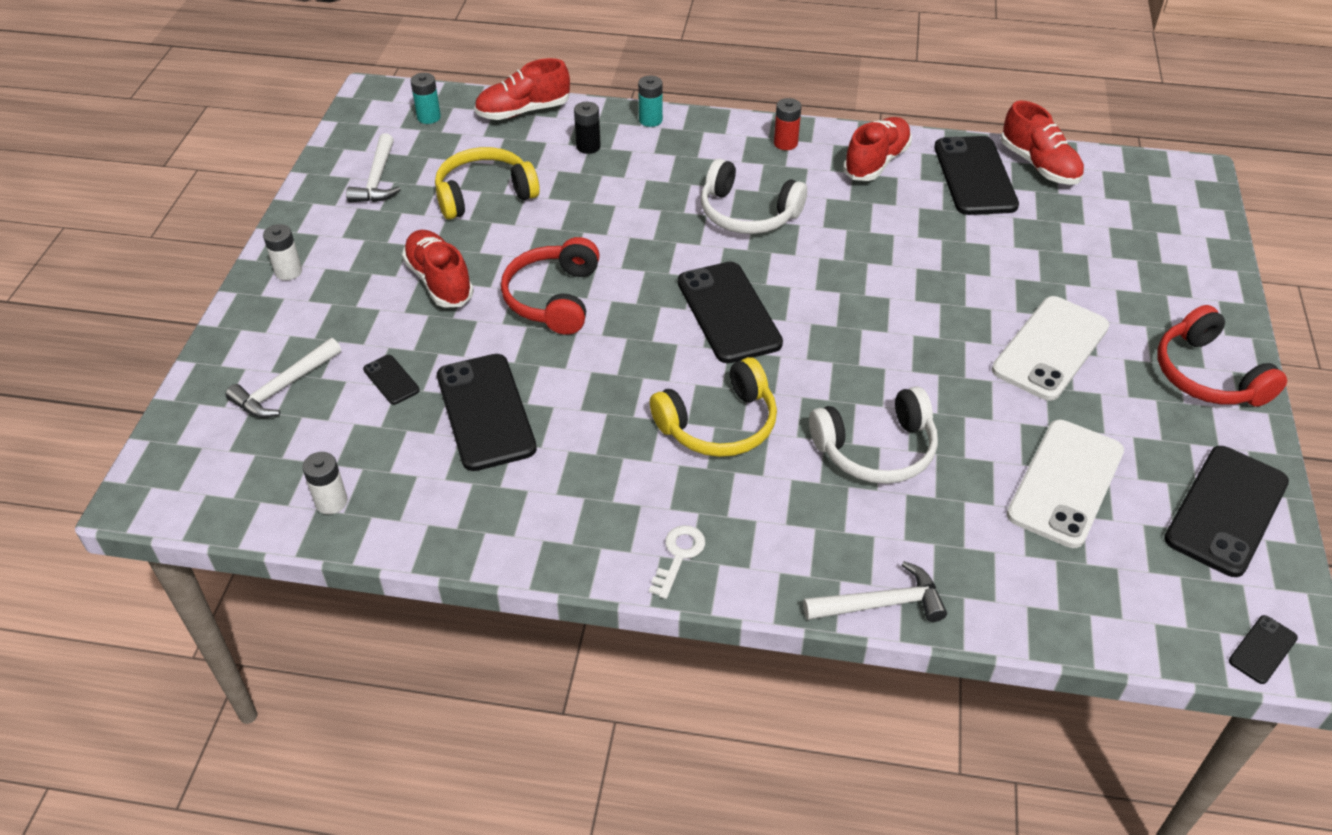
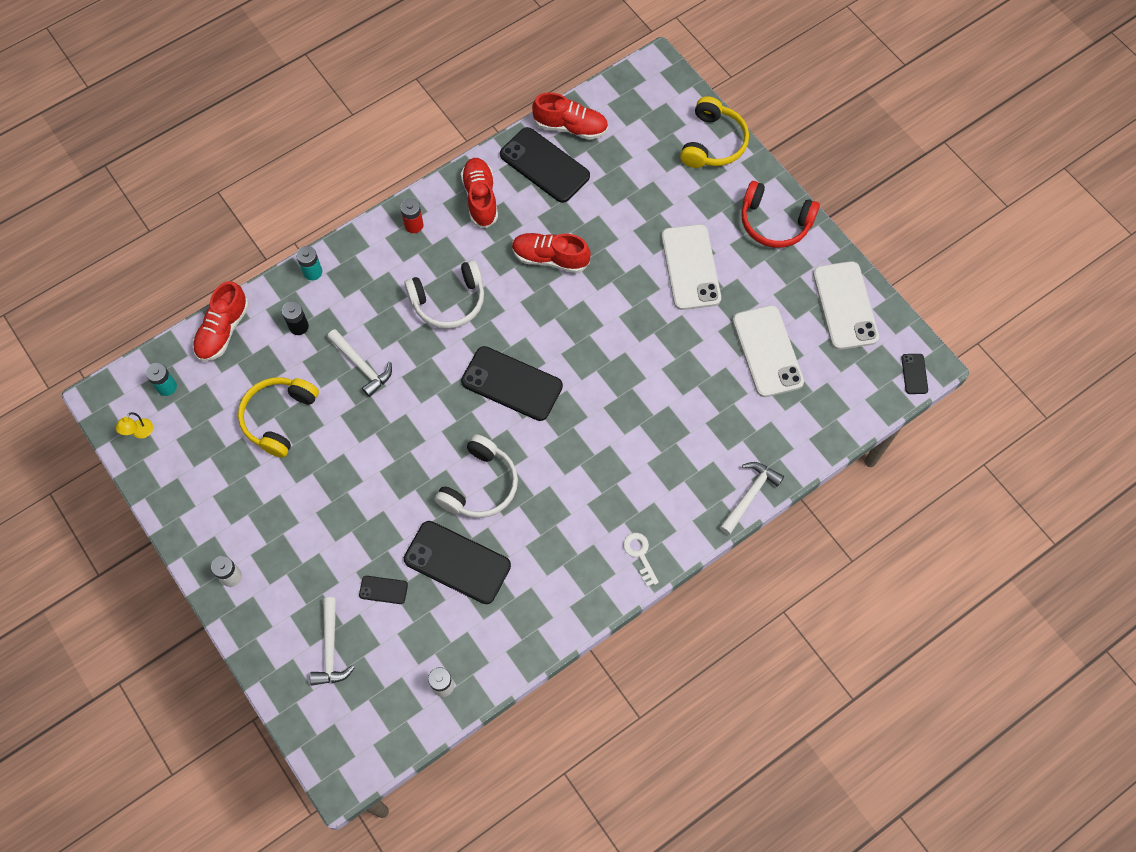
camera: 45 degrees left, 20 degrees up
white hammer [346,133,401,202] -> white hammer moved to [327,329,392,397]
red shoe [402,230,474,308] -> red shoe moved to [512,233,590,273]
red headphones [501,237,600,335] -> none
yellow headphones [650,357,777,457] -> yellow headphones moved to [680,96,749,168]
white headphones [809,386,938,484] -> white headphones moved to [435,434,518,518]
black phone [1164,446,1289,577] -> white phone [813,261,879,350]
none -> yellow lamp [116,412,153,438]

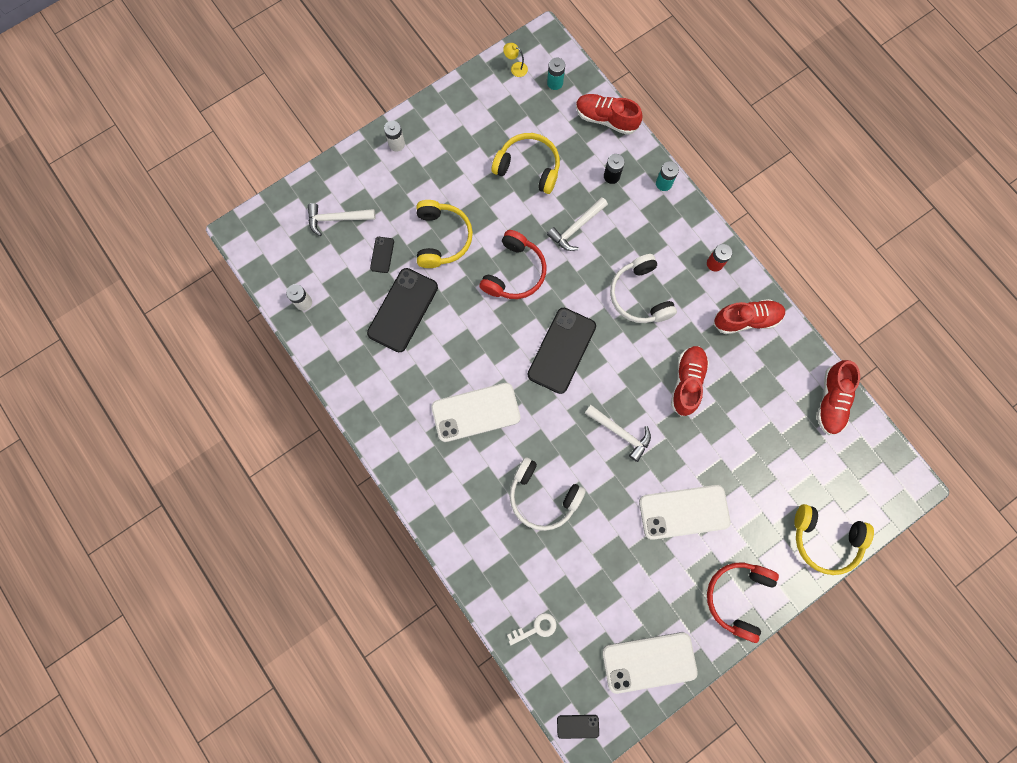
camera: 90 degrees right, 10 degrees up
white headphones [435,434,518,518] -> white headphones moved to [510,457,586,531]
black phone [500,127,590,203] -> none
white key [623,533,659,587] -> white key moved to [507,613,556,645]
white hammer [720,462,784,535] -> white hammer moved to [585,405,651,462]
white phone [733,305,804,397] -> white phone moved to [432,383,520,442]
none -> yellow headphones [416,200,473,268]
none -> red headphones [479,230,547,299]

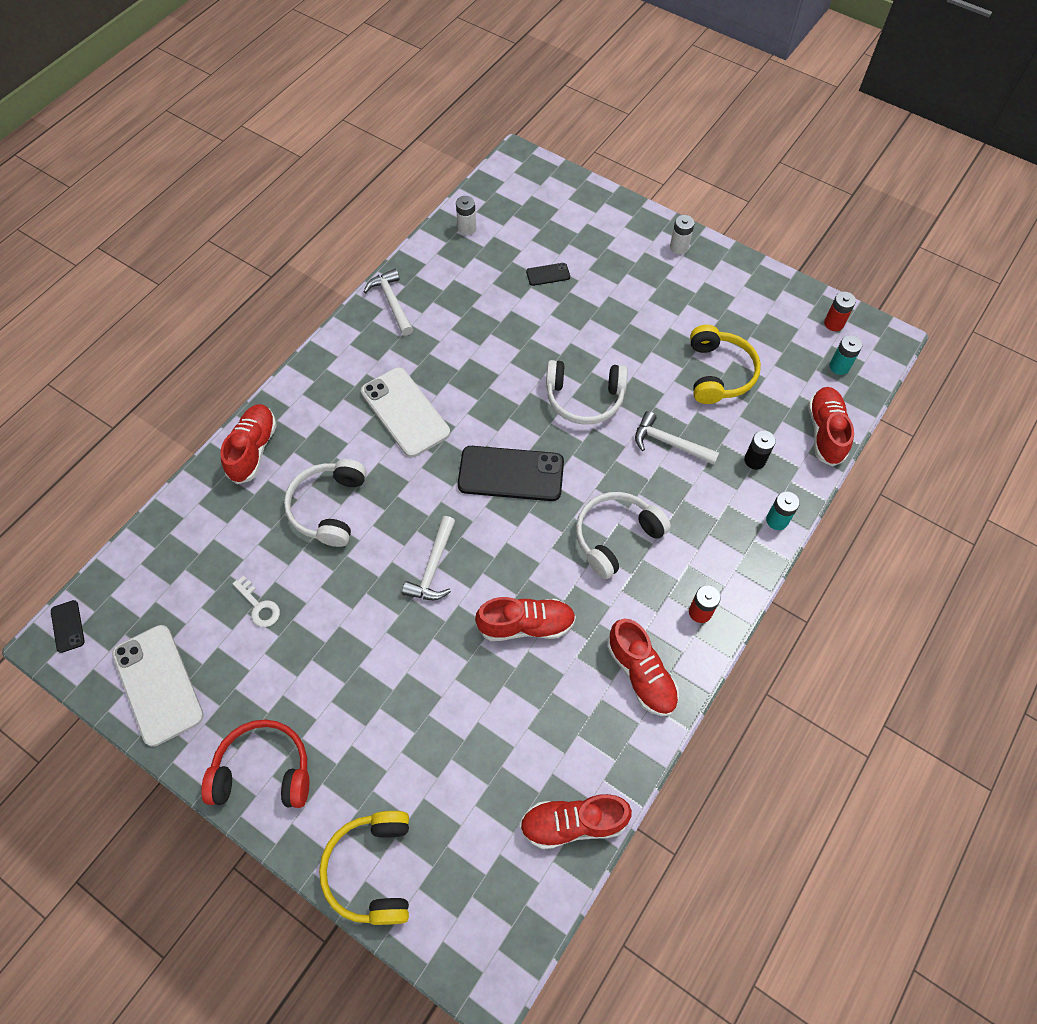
camera: 70 degrees right, 15 degrees down
white hammer [308,203,376,236] -> white hammer moved to [364,269,413,336]
black phone [367,268,438,352] -> none
yellow headphones [416,200,473,268] -> none
red headphones [479,230,547,299] -> white headphones [546,360,628,425]
yellow lamp [503,43,528,77] -> red battery [824,292,856,331]
white key [507,613,556,645] -> white key moved to [232,576,280,627]
white phone [639,485,731,540] -> none
none -> red shoe [221,404,277,484]

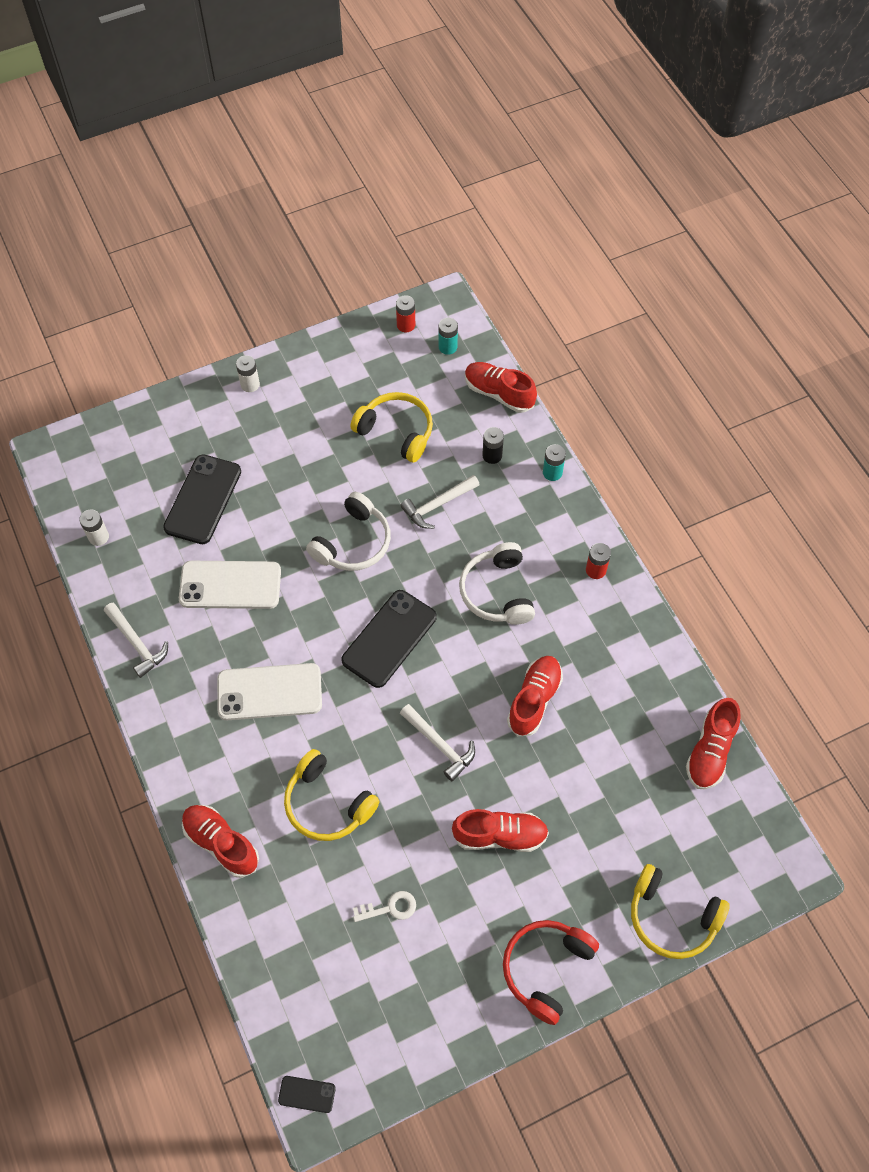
camera: 60 degrees left, 0 degrees up
white phone [112,625,204,747] -> white phone moved to [179,561,281,609]
white headphones [284,459,367,547] -> yellow headphones [284,749,380,841]
white hammer [364,269,413,336] -> white hammer turned 135 degrees counterclockwise [104,603,168,678]
black phone [526,263,570,286] -> black phone [163,455,241,544], size x2.19
red shoe [607,618,679,716] -> red shoe moved to [452,809,549,852]

